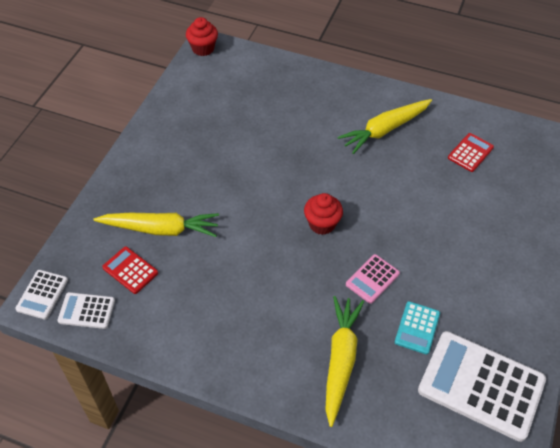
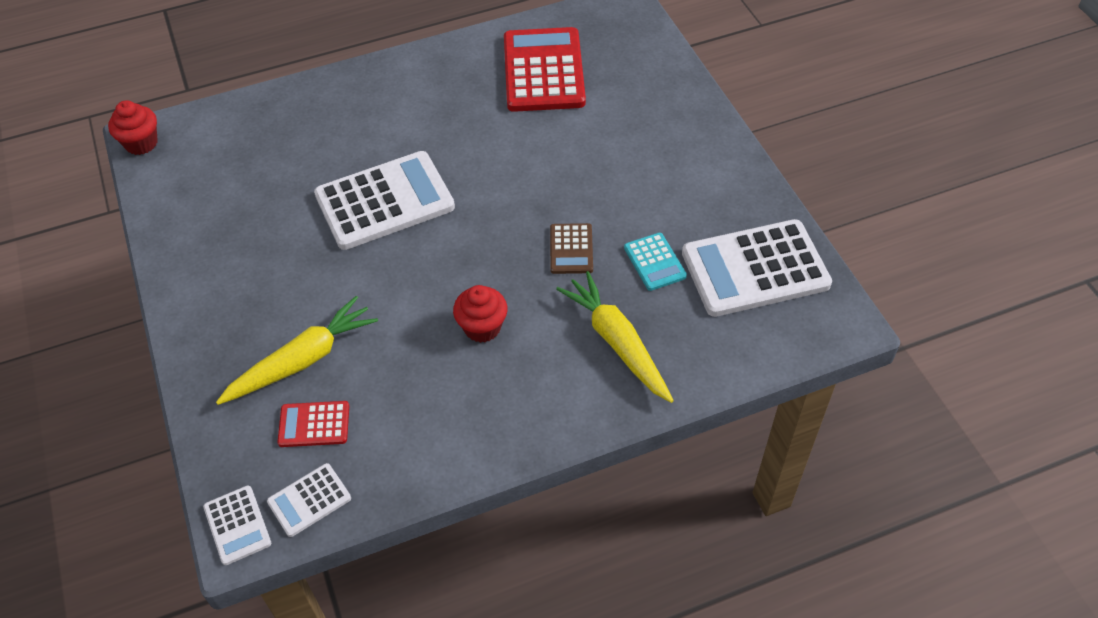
camera: 40 degrees left, 0 degrees up
red cupcake [304,193,343,235] -> red cupcake moved to [453,285,507,343]
yellow carrot [337,99,432,154] -> none
pink calculator [346,254,400,304] -> brown calculator [550,223,593,274]
red calculator [448,133,494,172] -> red calculator [504,27,586,112], size x2.07
none -> white calculator [314,151,455,250]

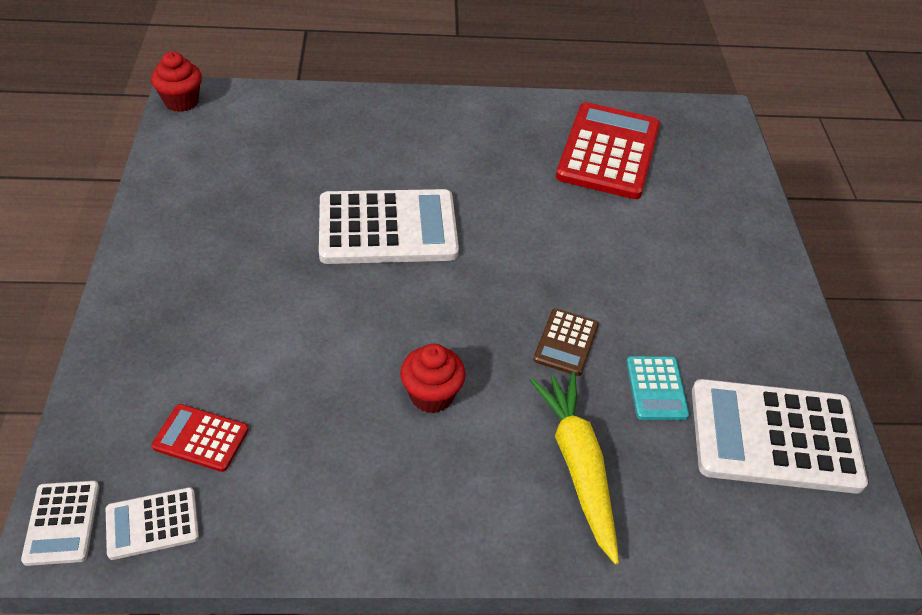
camera: 15 degrees right, 5 degrees down
yellow carrot [216,296,378,405] -> none

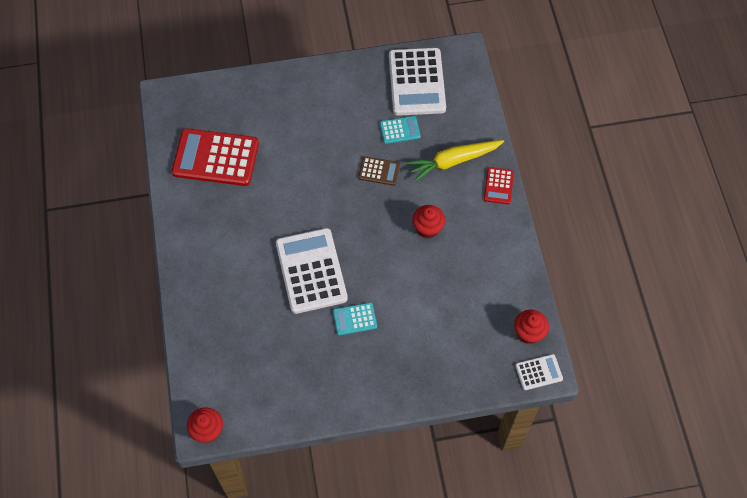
camera: 95 degrees left, 15 degrees up
white calculator [106,487,199,560] -> red cupcake [514,310,549,344]
red calculator [152,404,249,472] -> red calculator moved to [484,167,514,204]
none -> turquoise calculator [333,302,377,335]

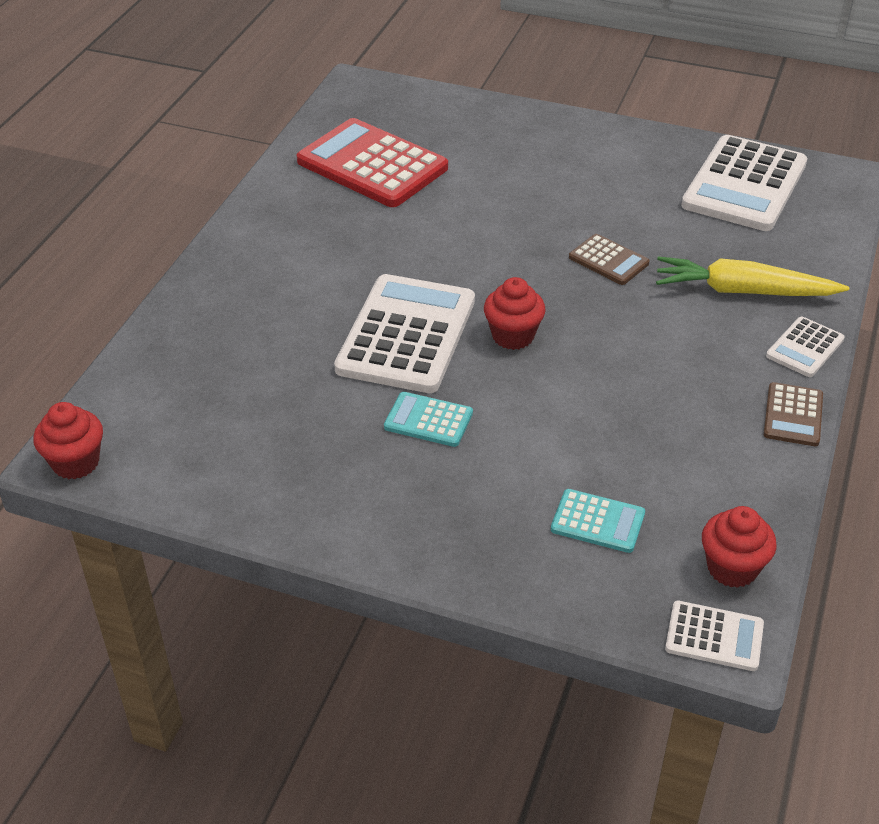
camera: 30 degrees right, 20 degrees down
turquoise calculator [380,116,421,144] -> turquoise calculator moved to [551,489,645,553]
red cupcake [412,205,445,238] -> red cupcake moved to [484,277,545,350]
red calculator [484,167,514,204] -> white calculator [766,317,845,377]
none -> brown calculator [763,382,823,446]

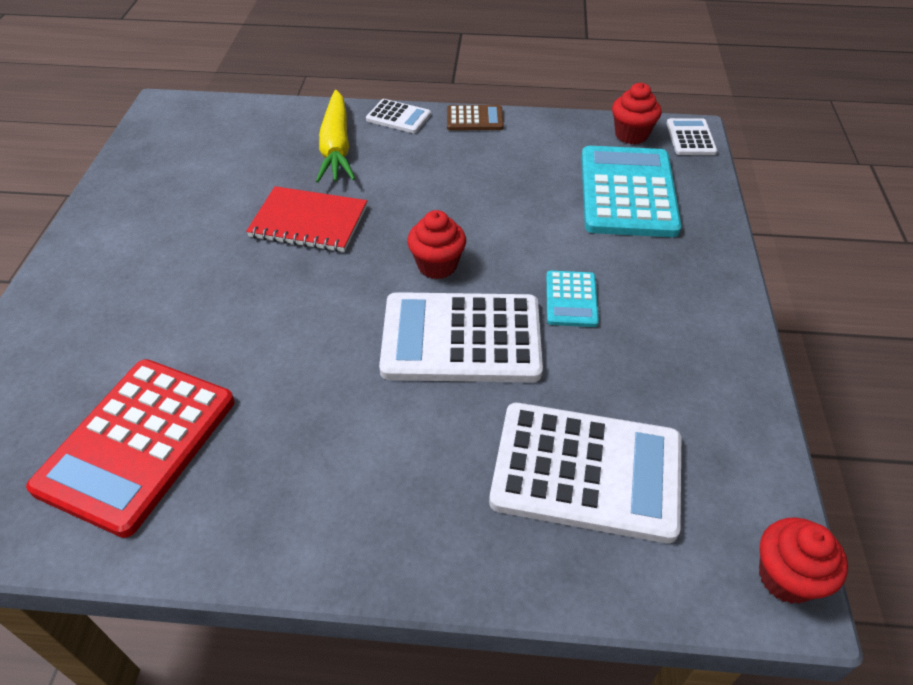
camera: 105 degrees left, 5 degrees up
turquoise calculator [551,489,645,553] -> turquoise calculator [581,146,682,237], size x2.07
brown calculator [569,234,649,285] -> red notebook [246,186,367,252]
white calculator [681,135,807,231] -> white calculator moved to [489,403,681,543]

